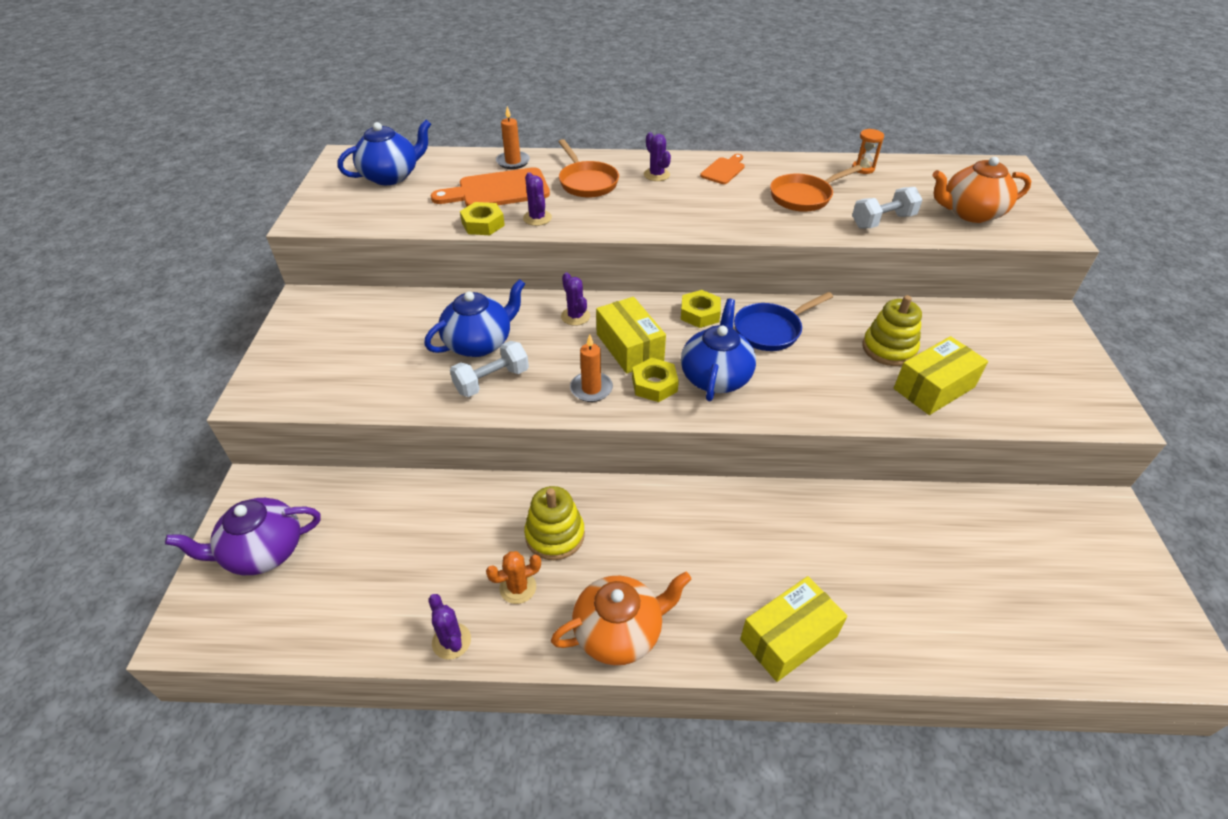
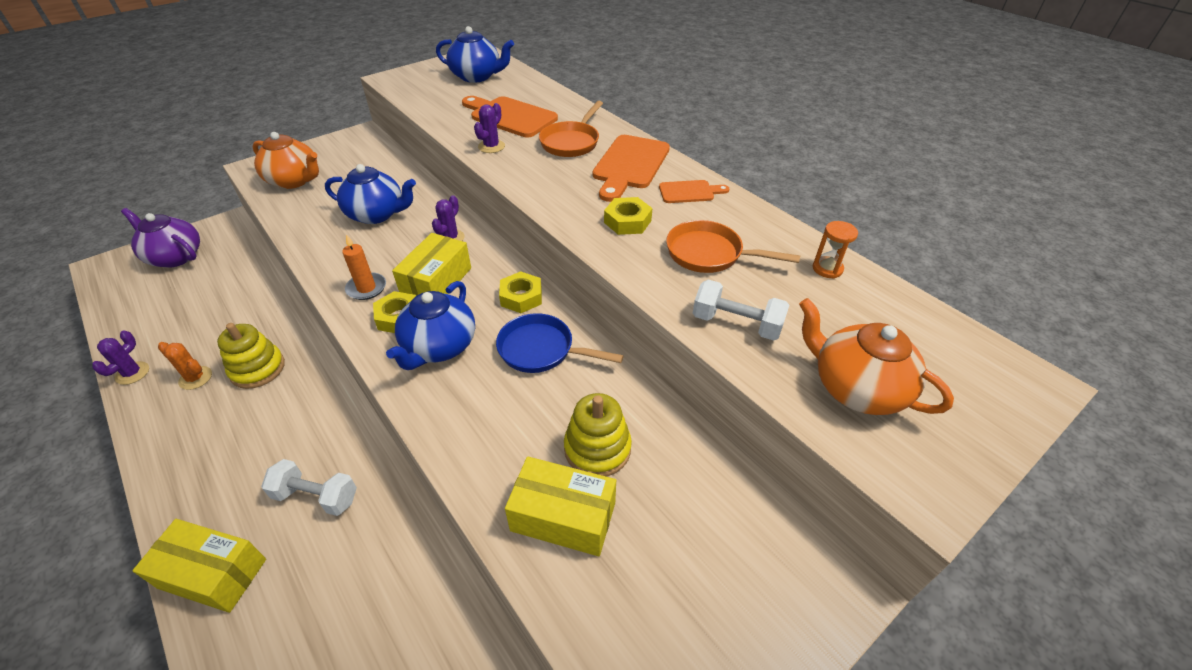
camera: 50 degrees right, 0 degrees up
white dumbbell [450,341,529,397] -> white dumbbell moved to [261,459,357,516]
yellow nut [460,202,505,235] -> yellow nut moved to [604,197,652,235]
orange candle [496,106,530,169] -> none
orange teapot [551,572,691,665] -> orange teapot moved to [252,132,319,189]
purple cactus [644,132,671,181] -> orange cutting board [593,135,670,202]
blue teapot [681,299,756,401] -> blue teapot turned 135 degrees clockwise [386,281,475,370]

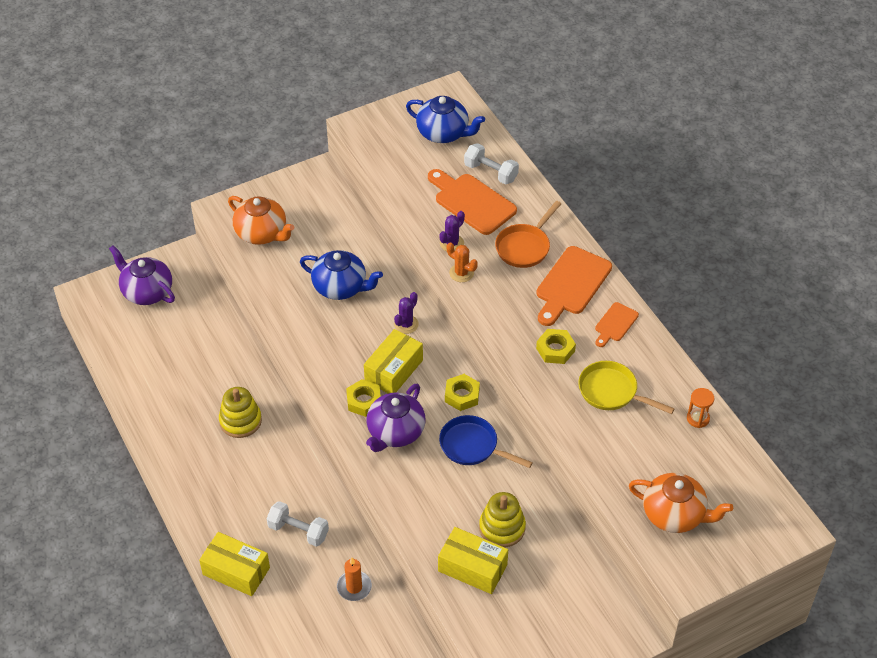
camera: 10 degrees right, 5 degrees up
purple cactus [92,330,149,385] -> none
orange cactus [158,342,212,390] -> orange cactus moved to [447,242,478,282]
orange candle [342,234,386,300] -> orange candle moved to [337,558,372,601]
blue teapot [386,281,475,370] -> purple teapot [366,384,426,452]
orange cutting board [659,180,729,203] -> orange cutting board turned 120 degrees clockwise [595,302,639,347]
orange pan [666,220,800,273] -> yellow pan [578,361,675,414]
white dumbbell [693,279,789,341] -> white dumbbell moved to [464,143,519,185]
orange teapot [799,298,954,415] -> orange teapot turned 150 degrees clockwise [629,473,733,533]

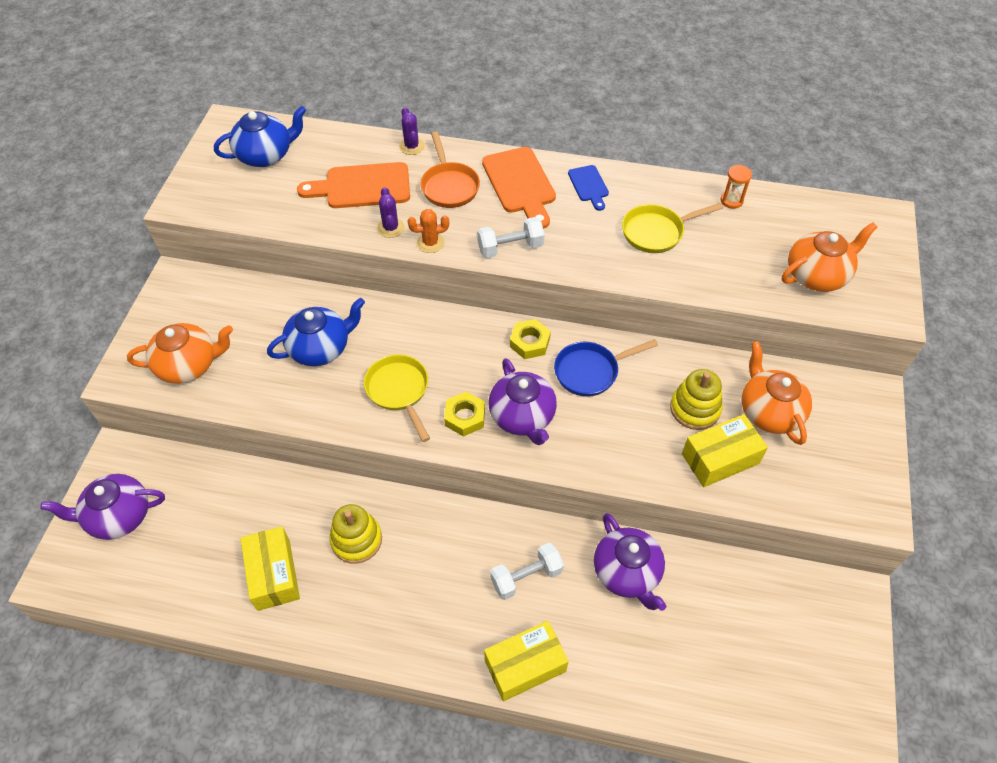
camera: 50 degrees left, 5 degrees up
orange candle [337,558,372,601] -> purple teapot [594,513,666,611]
yellow box [364,329,423,393] -> yellow box moved to [240,526,300,611]
purple cactus [394,292,419,334] -> purple cactus moved to [399,107,425,155]
white dumbbell [464,143,519,185] -> white dumbbell moved to [477,217,545,258]
yellow nut [536,329,576,364] -> none
orange cutting board [595,302,639,347] -> blue cutting board [568,165,609,211]
none -> yellow pan [364,354,430,442]
none -> orange teapot [741,341,812,445]

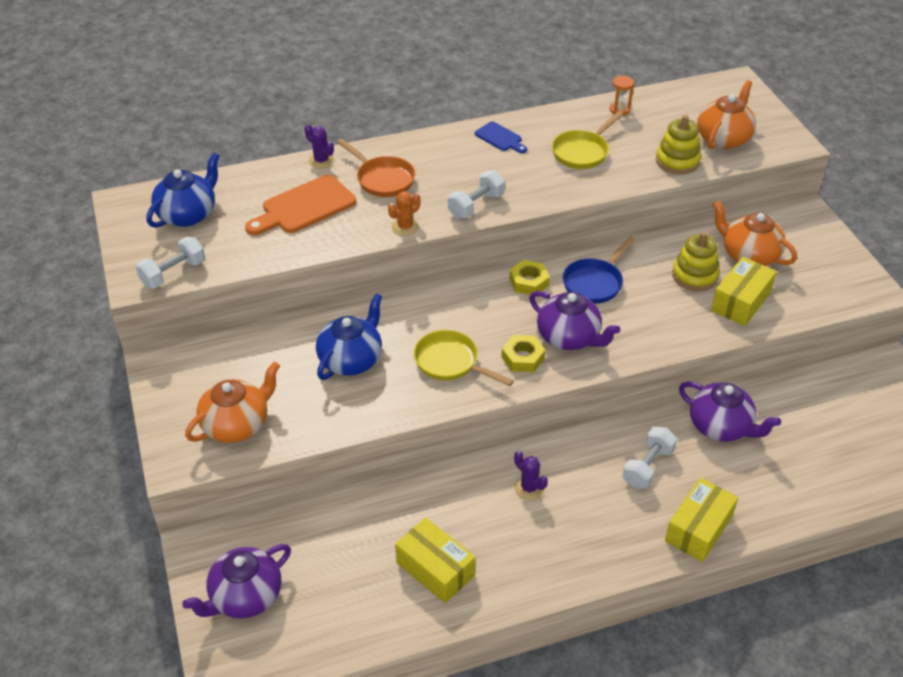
camera: 30 degrees left, 10 degrees down
yellow stacking toy [330,504,382,564] -> yellow stacking toy moved to [656,115,701,174]
purple cactus [377,187,405,238] -> purple cactus moved to [514,451,548,500]
orange cutting board [482,147,556,229] -> none
none -> white dumbbell [136,237,205,289]

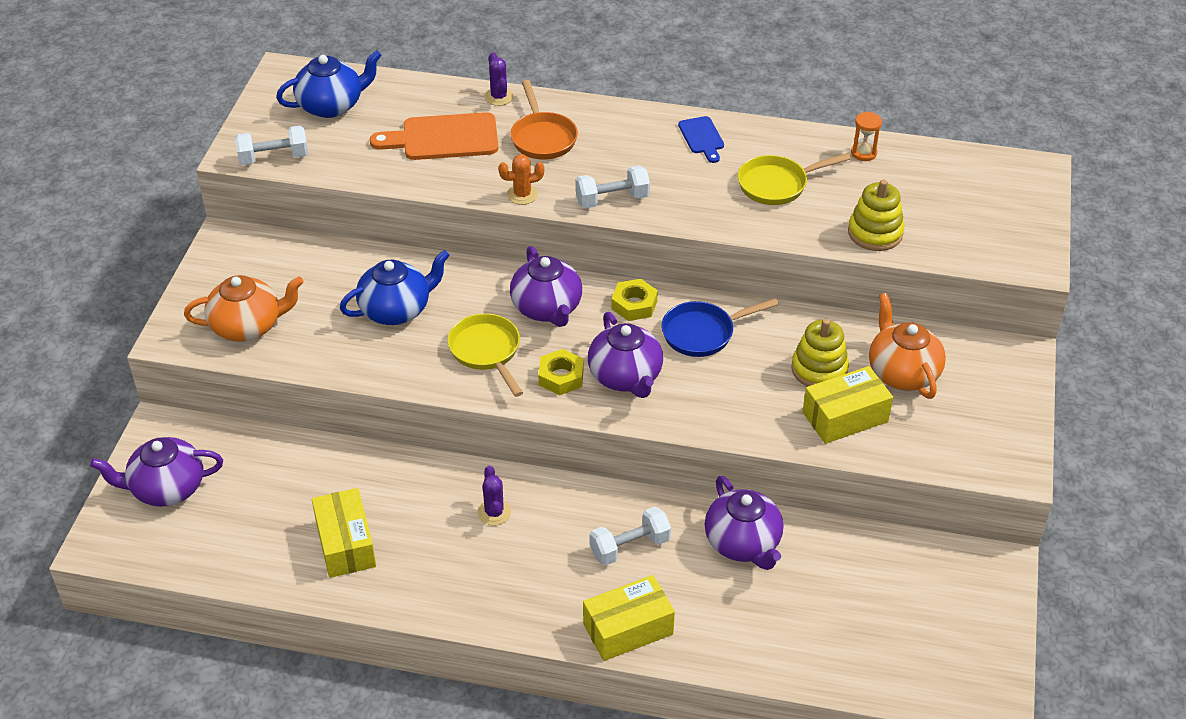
camera: 30 degrees right, 0 degrees up
orange teapot [697,80,756,149] -> none
none -> purple teapot [510,246,582,327]

